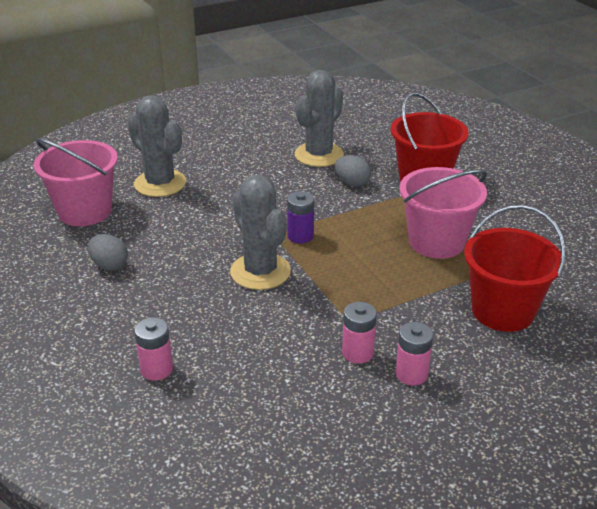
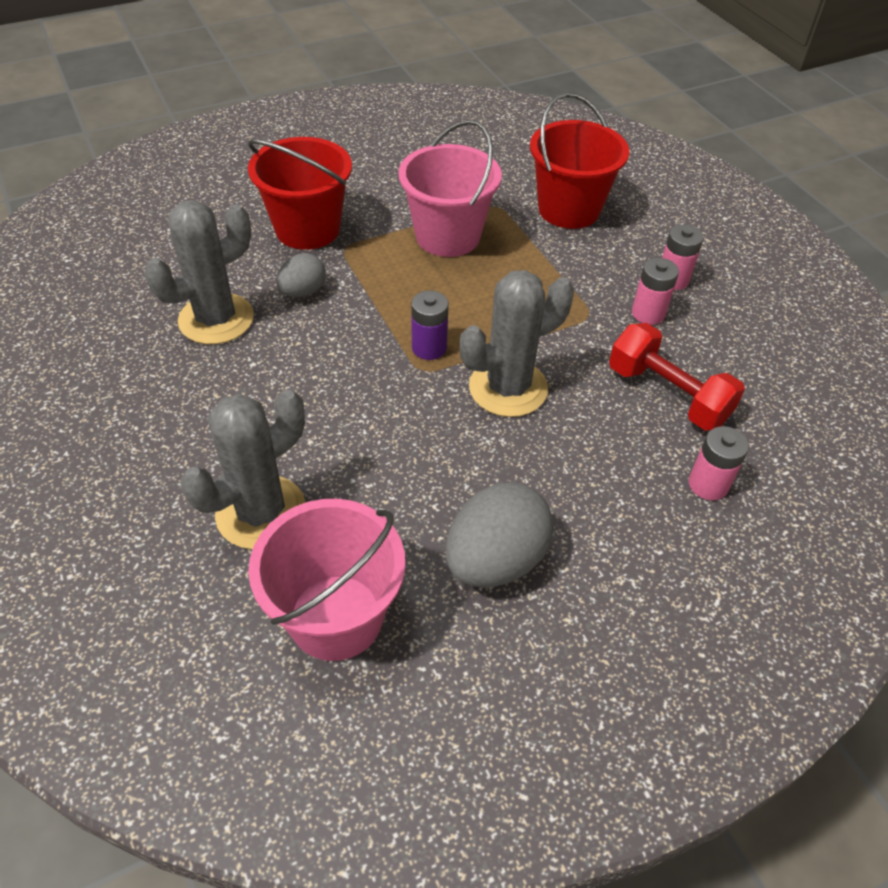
camera: 90 degrees left, 15 degrees up
grey egg [88,234,128,270] -> grey egg [446,483,554,588], size x1.73
grey cactus [295,70,344,167] -> grey cactus turned 75 degrees counterclockwise [144,200,254,344]
none -> red dumbbell [609,323,745,430]

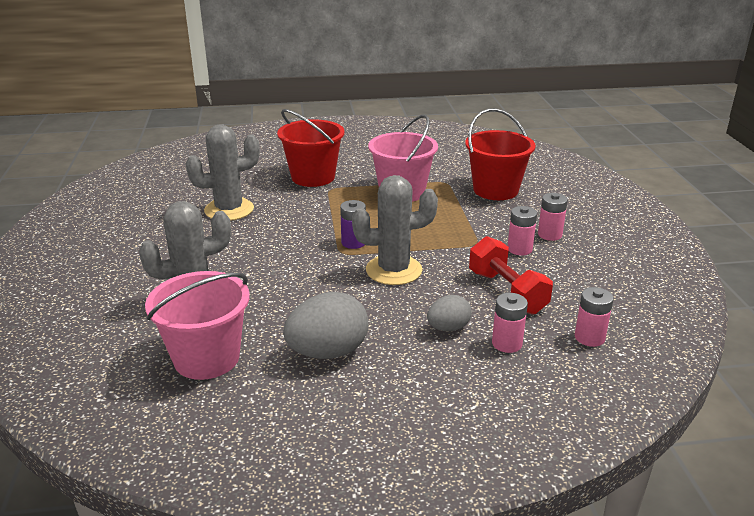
camera: 20 degrees right, 20 degrees down
grey egg [276,253,326,297] -> grey egg moved to [427,295,472,331]
none -> pink battery [575,287,614,347]

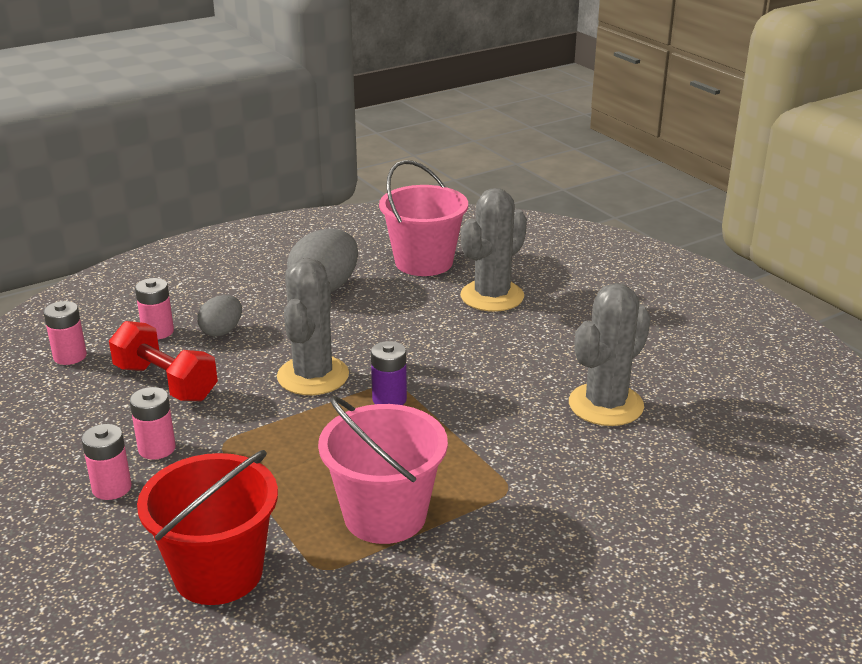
camera: 155 degrees right, 0 degrees up
red bucket [277,109,345,187] -> none
grey cactus [352,175,438,285] -> grey cactus turned 45 degrees counterclockwise [277,258,349,395]

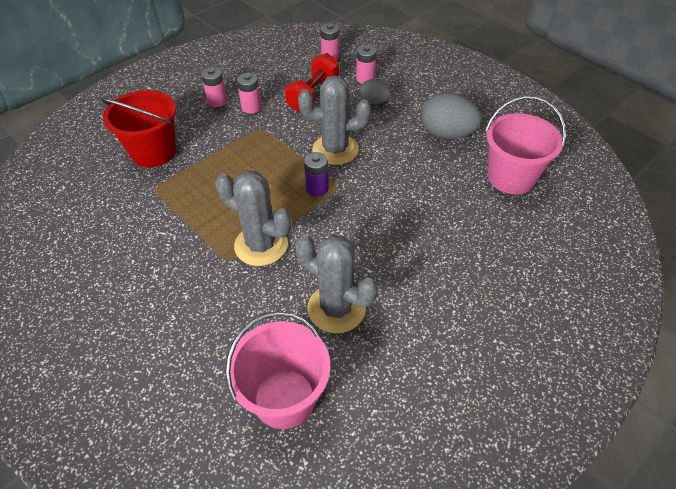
camera: 80 degrees right, 20 degrees up
pink bucket [318,396,448,544] -> pink bucket moved to [225,311,330,429]
grey cactus [461,188,527,312] -> grey cactus moved to [215,170,292,266]

